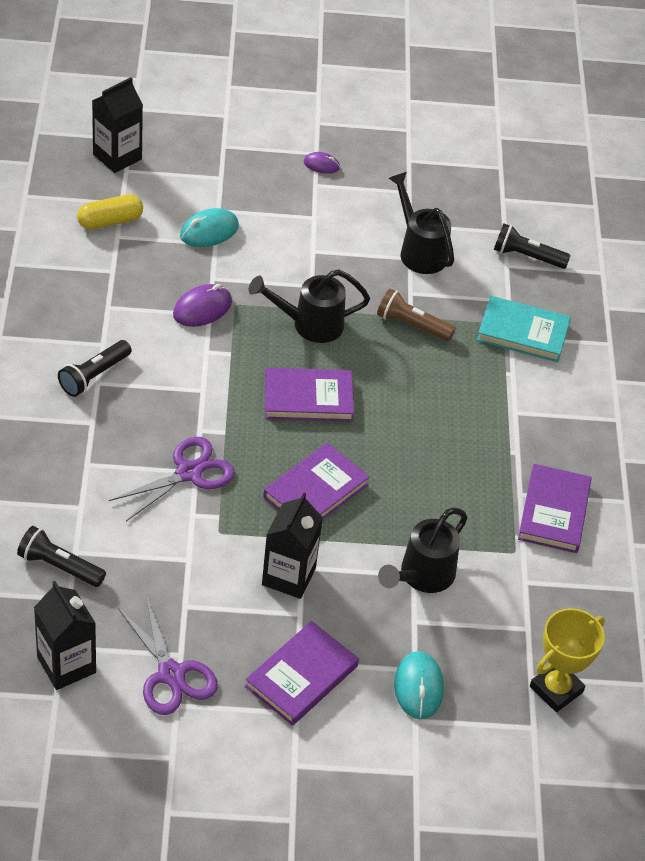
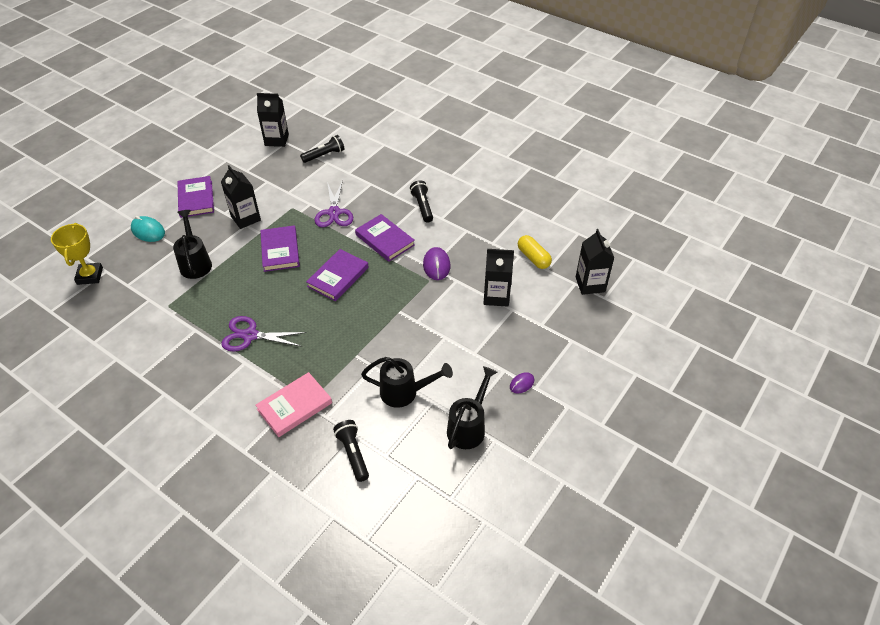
camera: 130 degrees right, 0 degrees up
yellow capsule [77,194,143,230] -> yellow capsule turned 45 degrees counterclockwise [518,235,552,269]
purple scissors [118,596,218,715] -> purple scissors moved to [221,316,307,352]
turquoise mouse [180,208,239,247] -> black carton [484,249,514,307]
black watering can [249,269,370,343] -> black watering can moved to [447,366,497,449]
brown flashlight [377,288,456,341] -> none
turquoise book [477,296,571,362] -> pink book [255,372,332,437]
black flashlight [494,224,571,269] -> black flashlight turned 75 degrees counterclockwise [333,420,369,482]
purple book [518,464,592,553] -> purple book moved to [355,214,415,262]

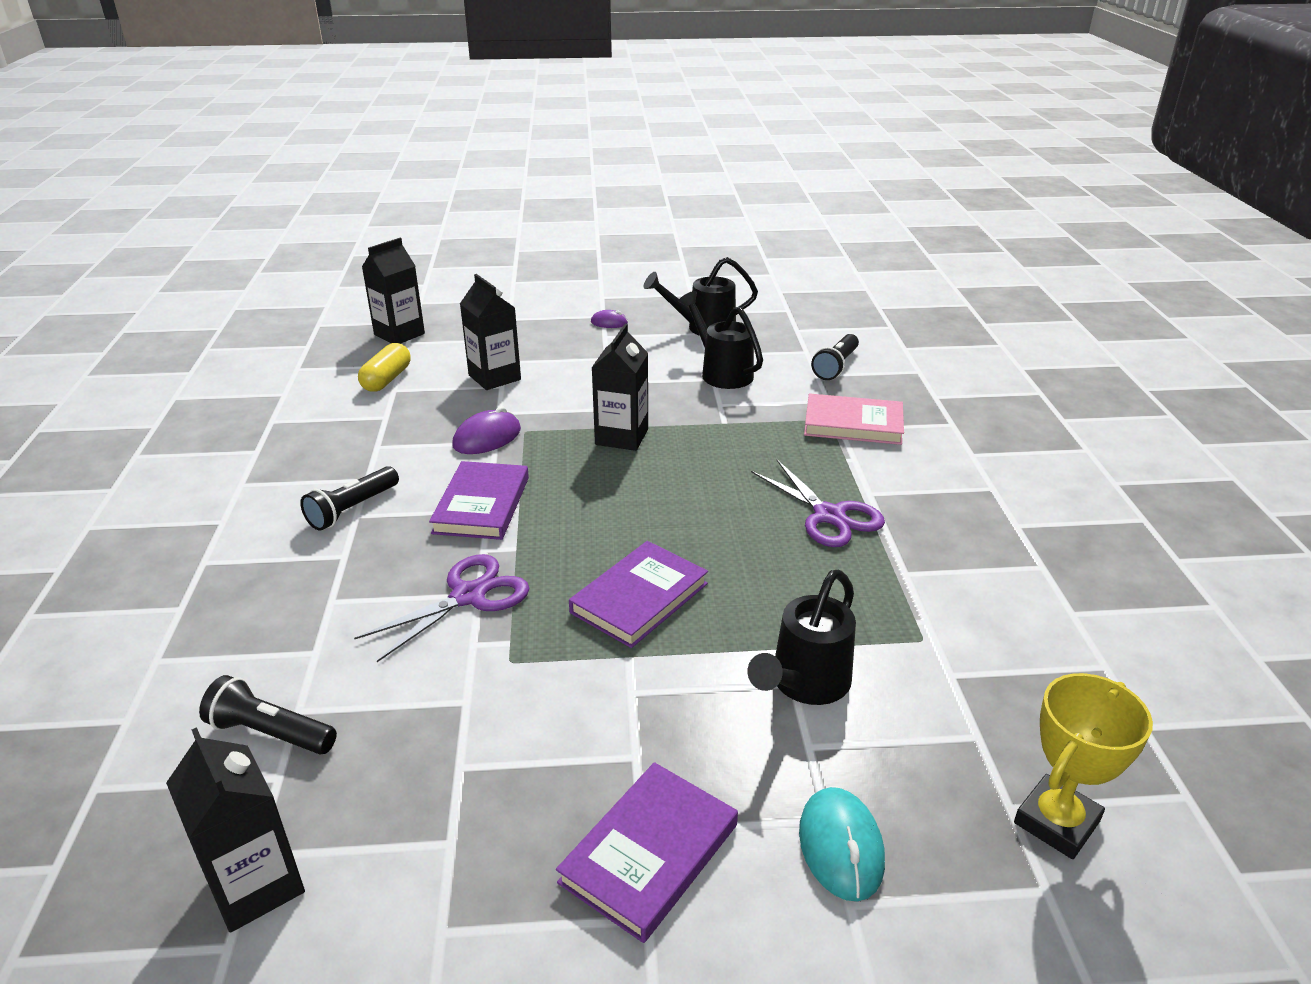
camera: 130 degrees left, 15 degrees down
black carton [221,165,261,229] -> black carton moved to [592,324,648,451]
purple book [306,249,369,301] -> none

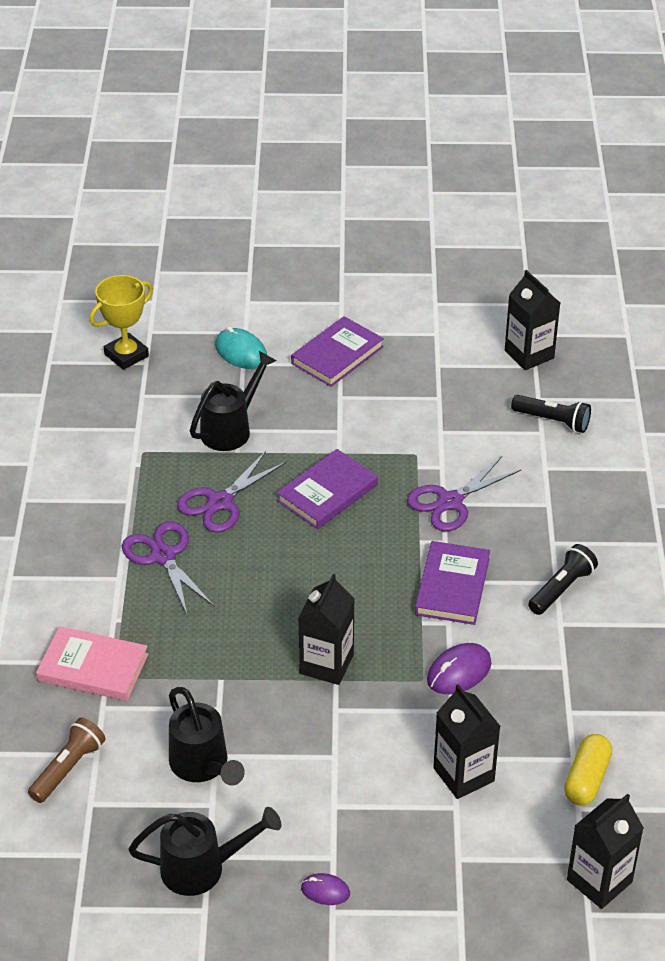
camera: 175 degrees left, 10 degrees up
turquoise mouse [799,787,885,901] -> turquoise mouse turned 45 degrees counterclockwise [215,326,267,369]
black flashlight [811,334,859,380] -> brown flashlight [28,718,105,803]
none -> purple scissors [177,451,287,533]

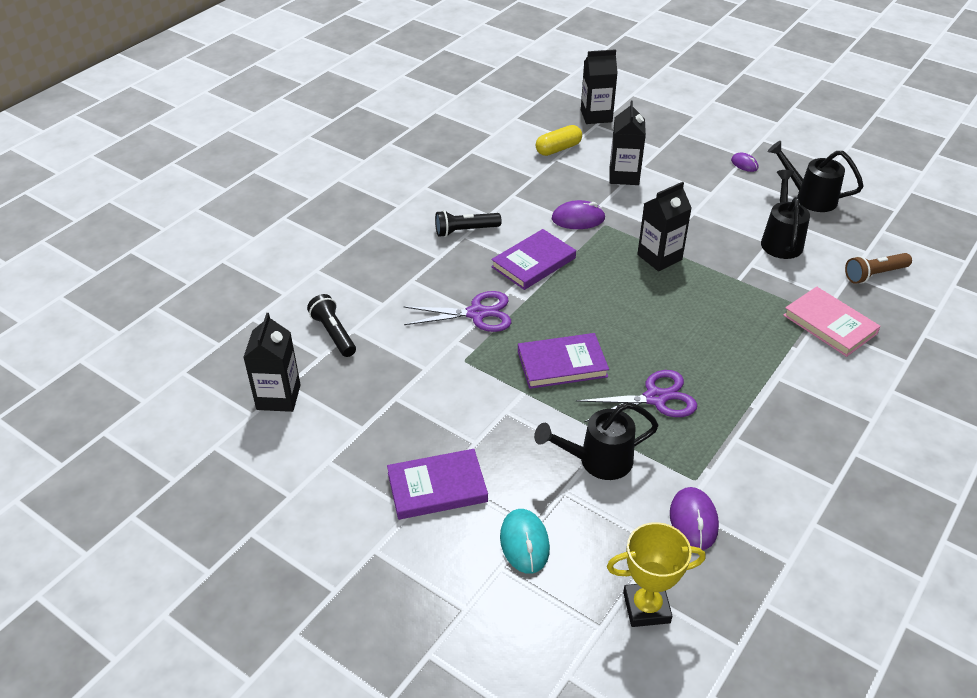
camera: 145 degrees left, 0 degrees up
purple scissors [122,521,214,614] -> none
none -> purple mouse [670,487,719,550]

